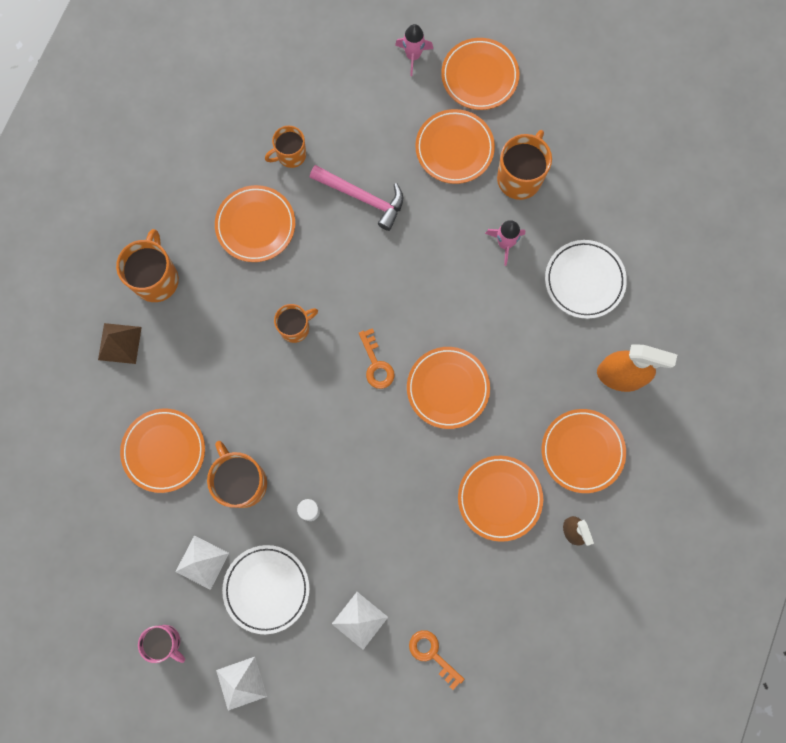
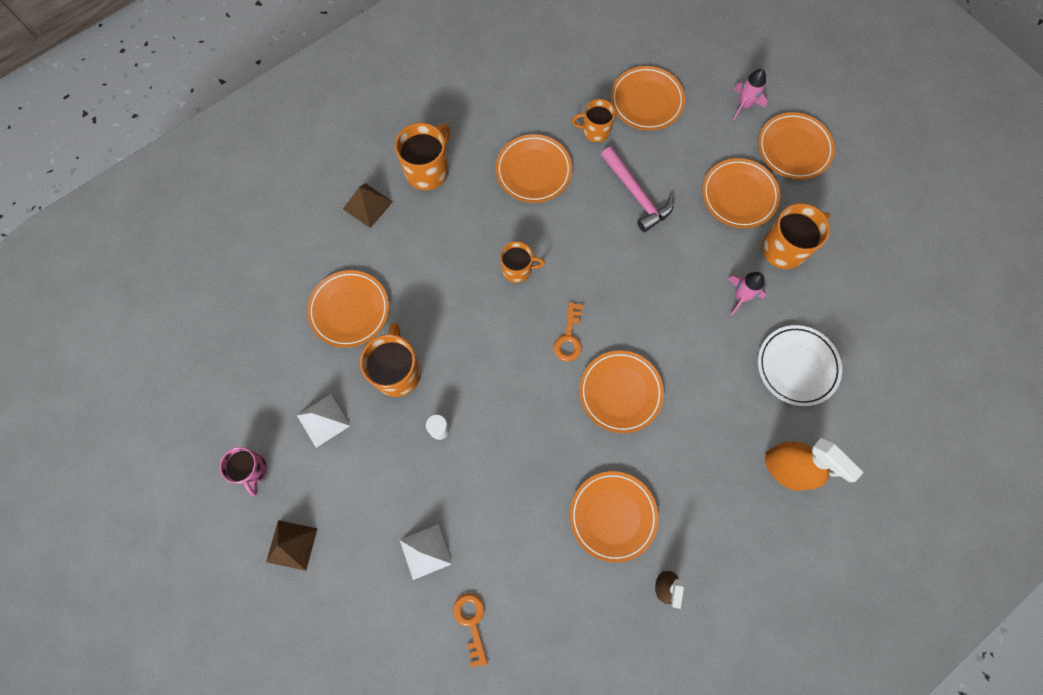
camera: 30 degrees right, 5 degrees down
white pyramid [216,657,267,711] -> brown pyramid [266,520,318,571]
white plate [222,545,310,634] -> none
orange plate [542,409,626,493] -> orange plate moved to [611,66,685,130]

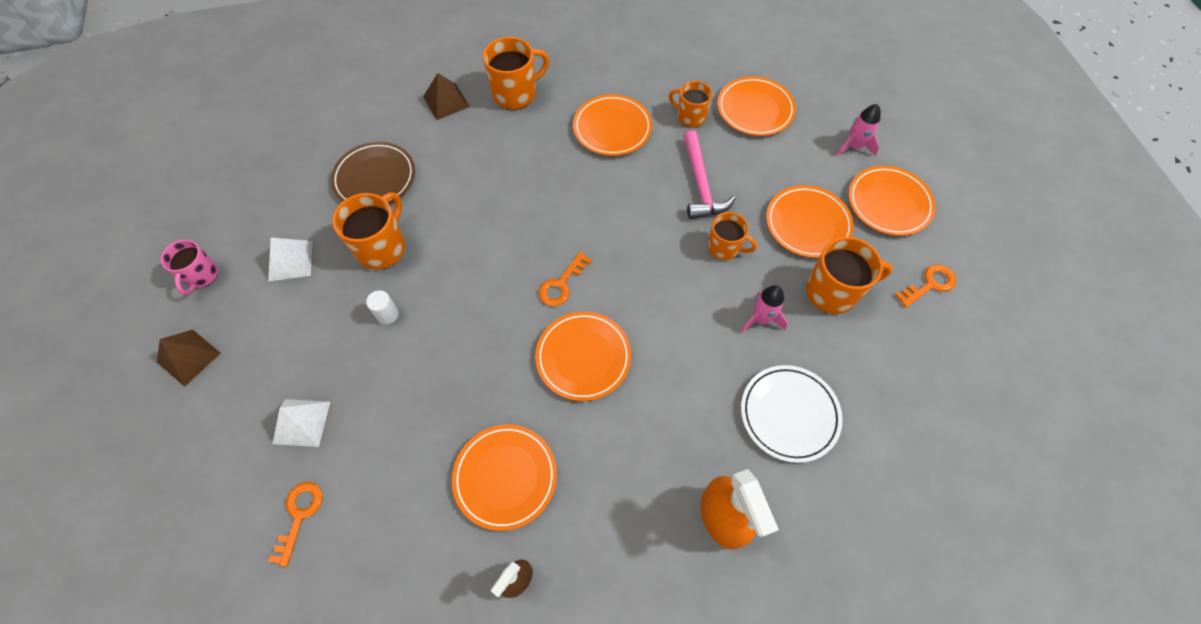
camera: 25 degrees right, 10 degrees down
orange plate [307,270,389,348] -> brown plate [331,142,415,204]
orange mug [500,241,545,283] -> orange mug moved to [708,212,757,260]
none -> orange key [895,264,956,307]

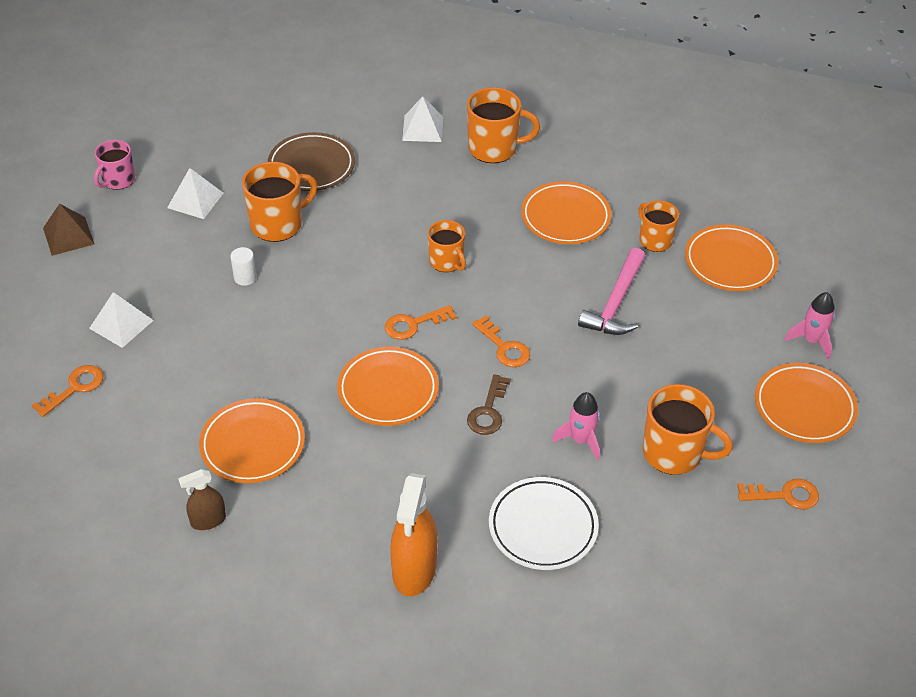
camera: 30 degrees right, 15 degrees down
brown pyramid [423,73,470,120] -> white pyramid [402,96,443,142]
orange mug [708,212,757,260] -> orange mug moved to [428,220,466,272]
orange plate [766,185,854,258] -> none
none -> brown key [467,374,511,435]
none -> orange key [472,315,530,367]

